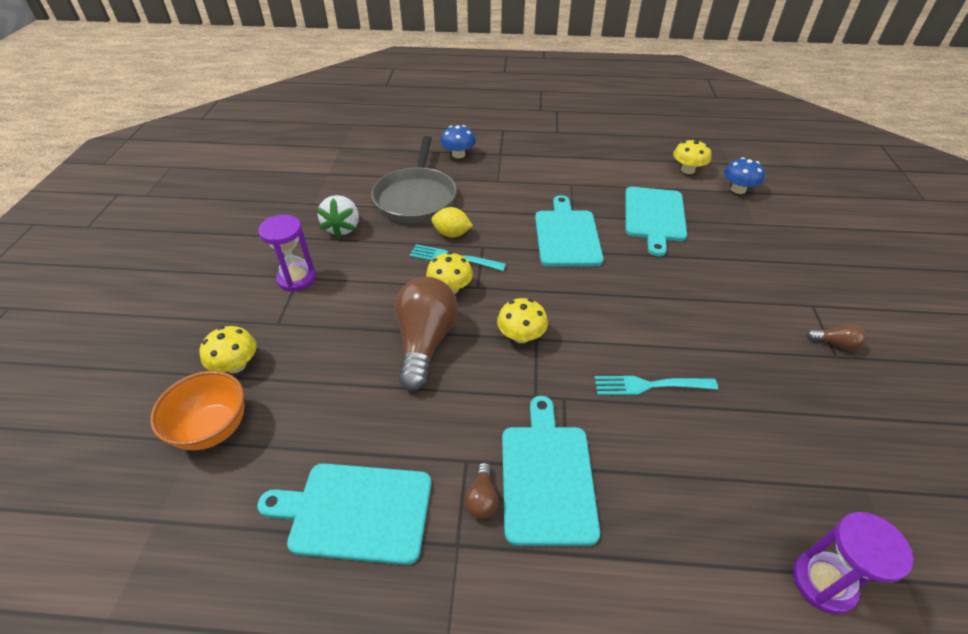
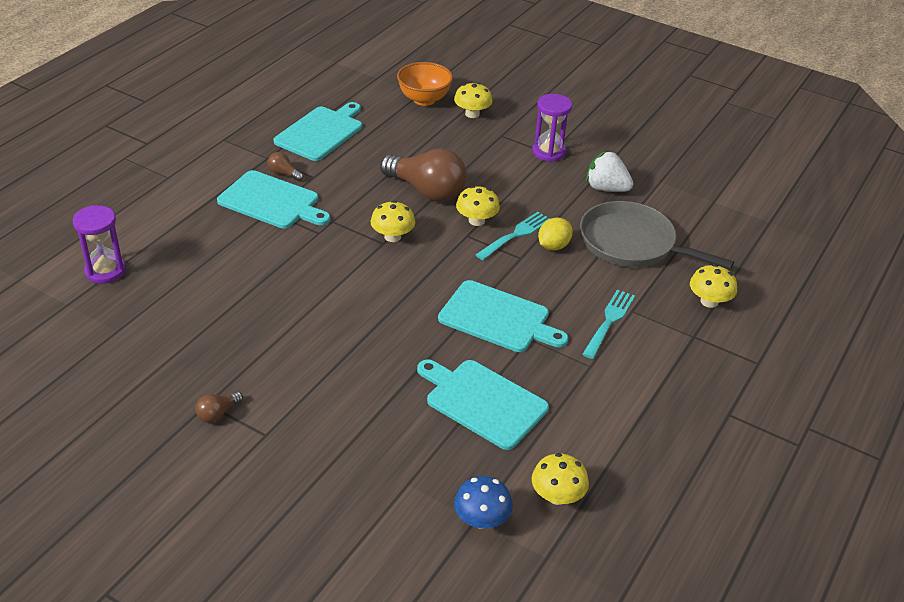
camera: 115 degrees right, 5 degrees down
blue mushroom [440,125,476,158] -> yellow mushroom [690,264,737,308]
turquoise fork [594,376,718,395] -> turquoise fork moved to [582,290,635,359]

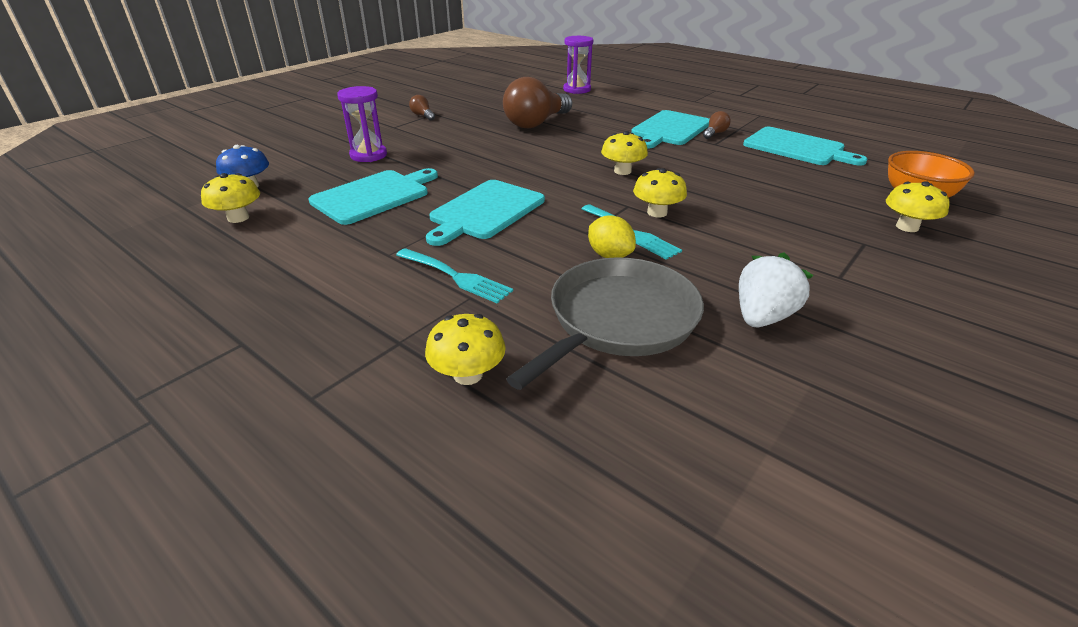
camera: 100 degrees right, 5 degrees down
brown light bulb [380,148,467,202] -> brown light bulb moved to [503,77,572,128]
purple hourglass [532,94,572,162] -> purple hourglass moved to [337,86,387,162]

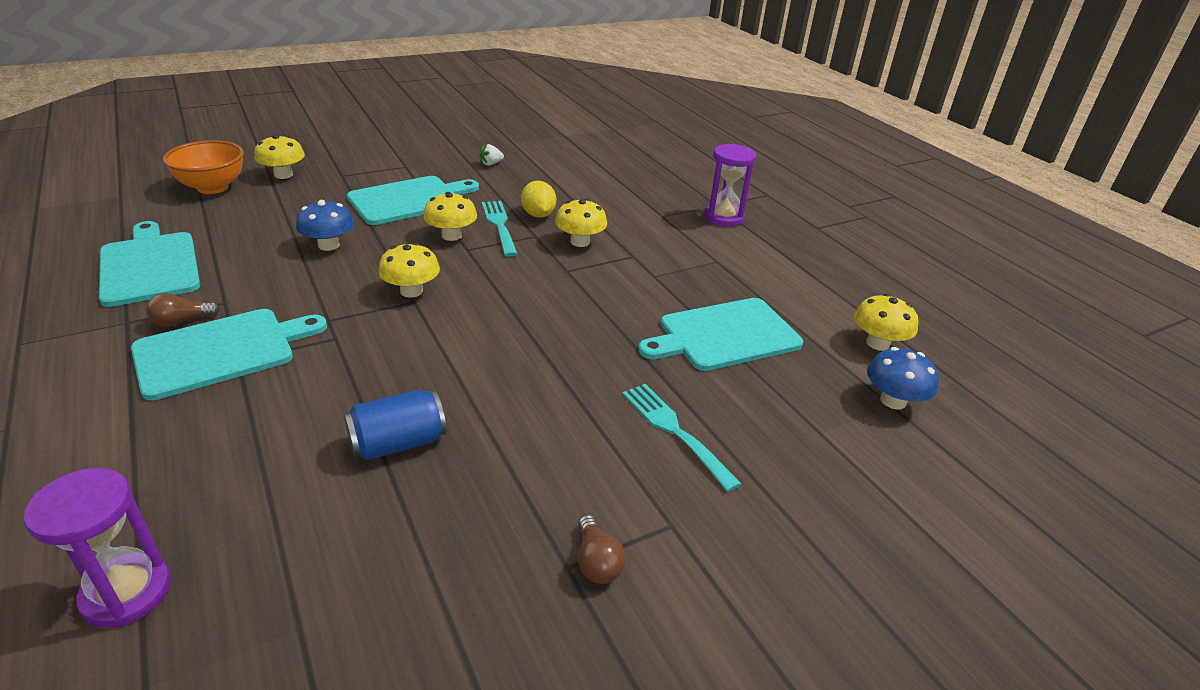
camera: 160 degrees left, 0 degrees up
purple hourglass [337,86,387,162] -> purple hourglass moved to [704,144,756,227]
turquoise fork [396,248,513,303] -> turquoise fork moved to [622,384,741,492]
yellow mushroom [425,314,506,385] -> yellow mushroom moved to [555,199,607,247]
turquoise cutting board [426,180,545,246] -> turquoise cutting board moved to [347,176,479,225]
brown light bulb [503,77,572,128] -> blue can [344,389,446,460]
grey pan [506,257,704,390] -> none
white strawberry [739,252,813,327] -> white strawberry [479,144,504,166], size x0.49
none -> blue mushroom [296,200,354,251]

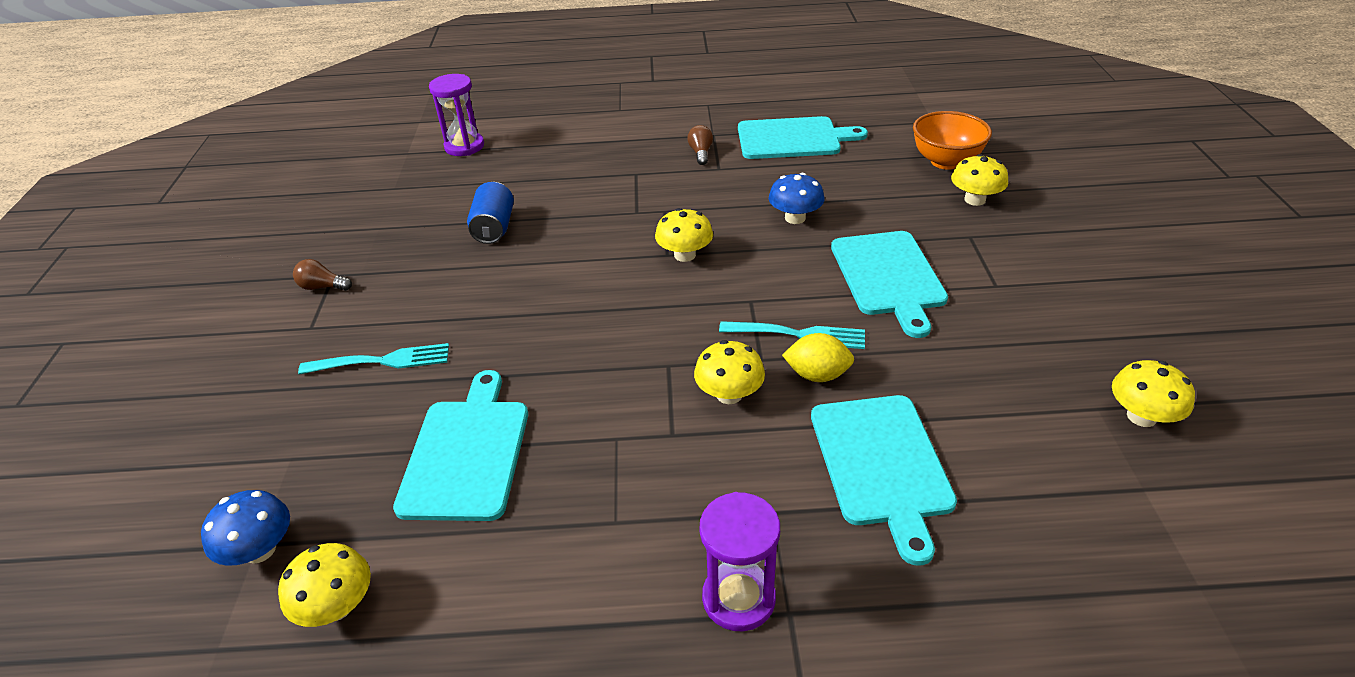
camera: 120 degrees right, 5 degrees up
turquoise cutting board [131,309,327,400] -> turquoise cutting board moved to [811,395,957,566]
yellow mushroom [423,192,477,241] -> yellow mushroom moved to [1112,360,1195,427]
white strawberry [479,144,504,166] -> none

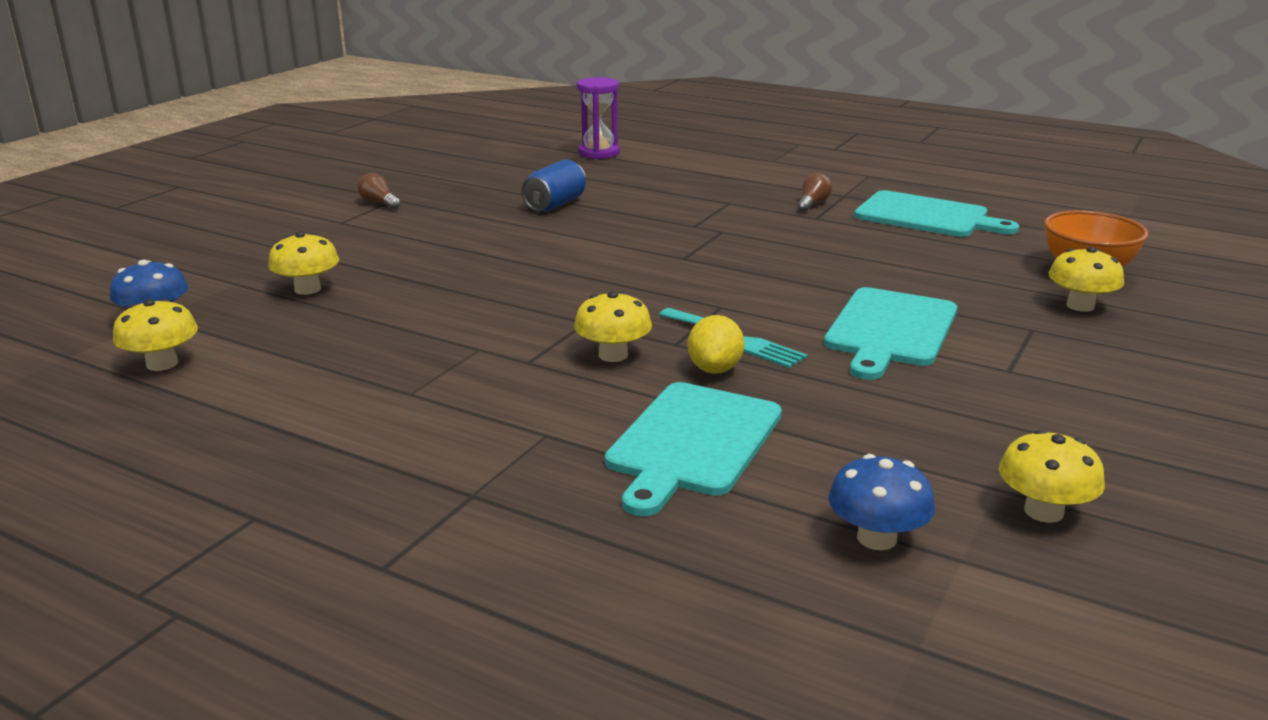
camera: 30 degrees right, 15 degrees down
turquoise fork [298,343,449,375] -> none
turquoise cutting board [393,370,528,521] -> none
yellow mushroom [655,208,713,262] -> yellow mushroom moved to [268,232,339,295]
purple hourglass [699,492,780,631] -> none
blue mushroom [769,173,824,224] -> blue mushroom moved to [829,454,935,550]
yellow lemon [782,333,854,382] -> yellow lemon turned 60 degrees clockwise [687,315,744,374]

